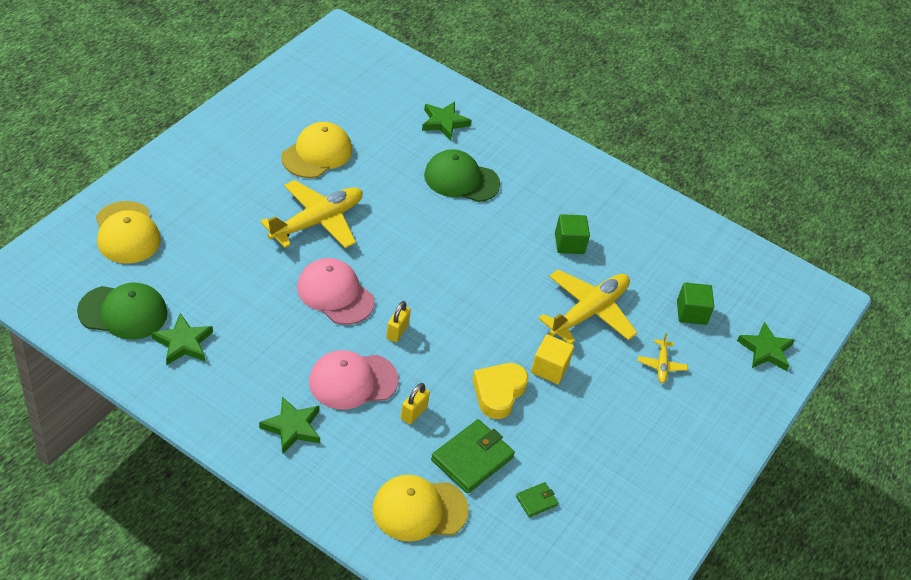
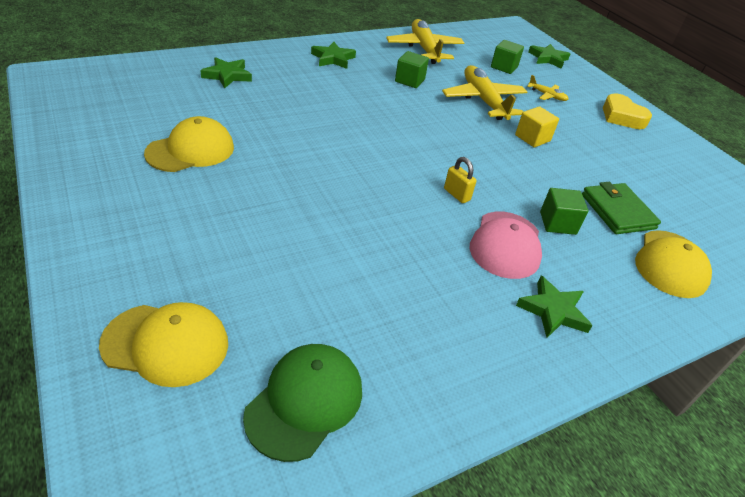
camera: 60 degrees left, 5 degrees down
green star [151,313,213,365] -> green star moved to [311,42,356,69]
yellow plane [260,180,363,248] -> yellow plane moved to [386,19,464,64]
yellow cap [281,122,352,178] -> yellow cap turned 75 degrees clockwise [144,116,234,172]
pink cap [297,258,375,325] -> none
yellow padlock [401,383,430,424] -> green cube [540,188,588,235]
green cap [424,149,500,202] -> none
yellow heart [472,363,529,419] -> yellow heart moved to [603,93,652,129]
green wallet [516,482,558,517] -> none

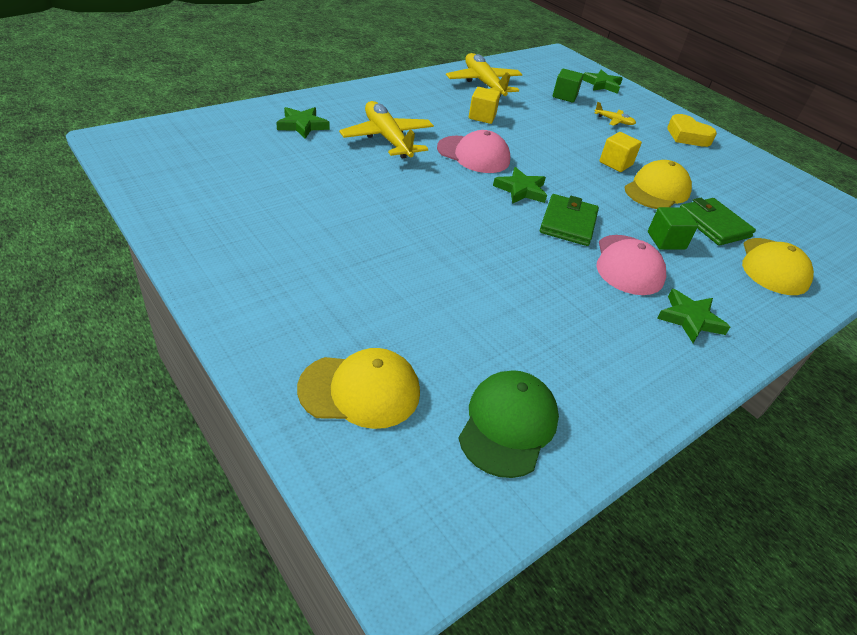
camera: 10 degrees left, 0 degrees up
yellow cap [144,116,234,172] -> yellow cap moved to [624,160,692,209]
green star [311,42,356,69] -> green star moved to [493,167,547,204]
green cube [395,51,429,88] -> yellow cube [469,87,501,124]
yellow plane [442,65,527,120] -> yellow plane moved to [339,101,434,158]
yellow padlock [444,157,477,203] -> green wallet [540,194,599,246]
none -> pink cap [437,130,510,173]

